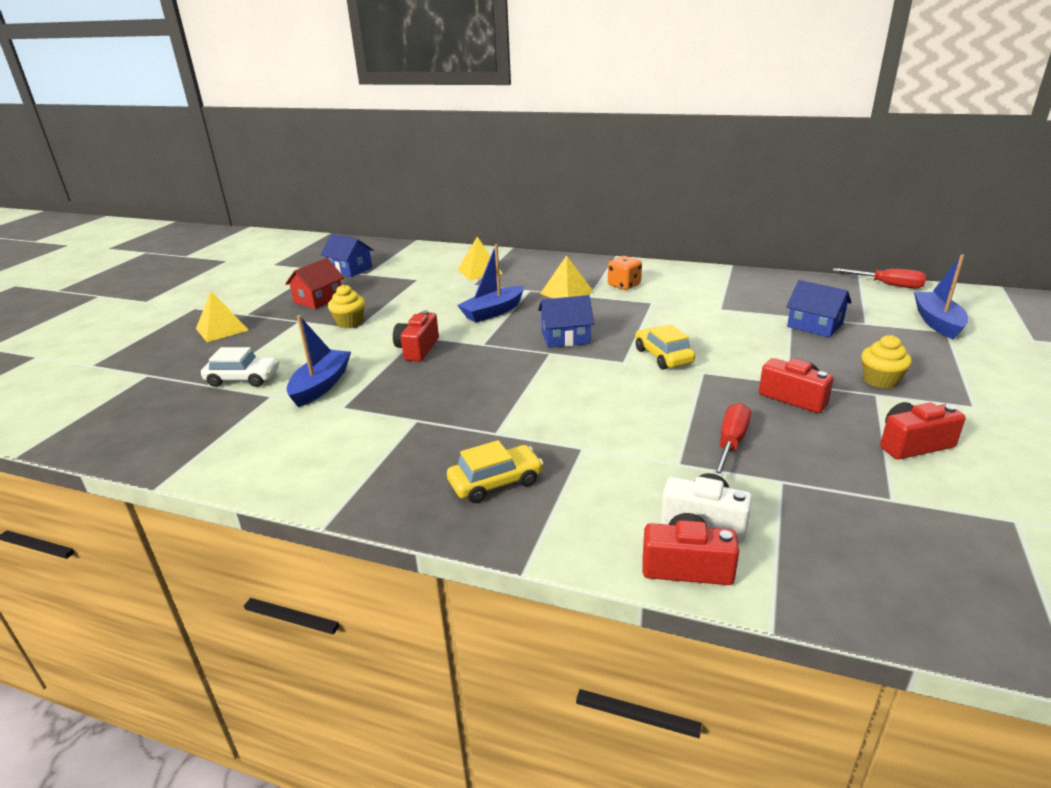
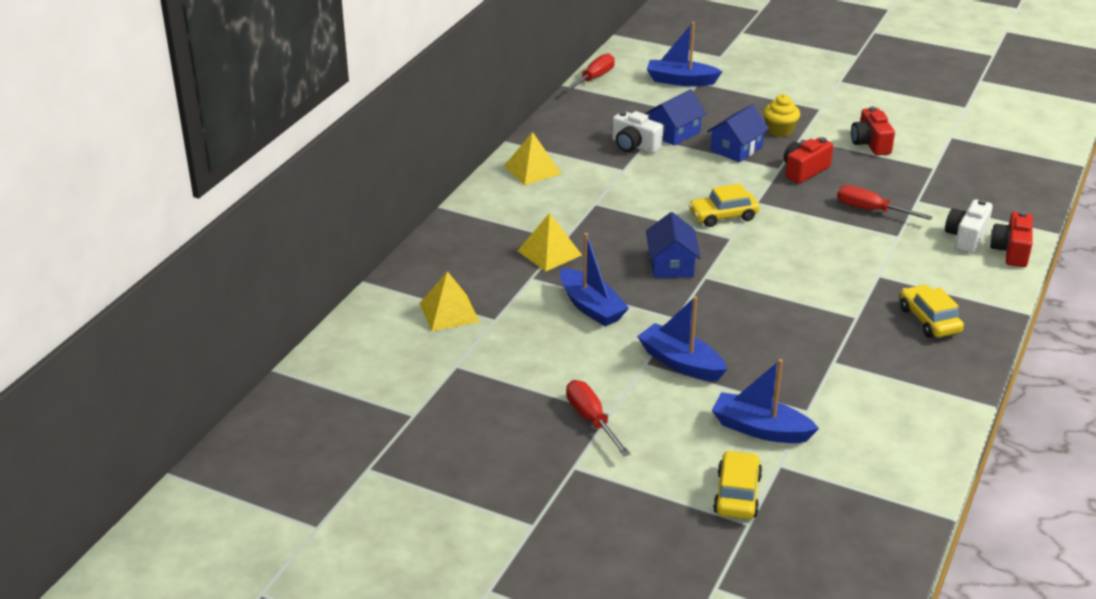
camera: 85 degrees left, 5 degrees up
yellow pyramid [196,291,249,342] -> yellow pyramid moved to [504,132,562,185]
white car [201,347,279,387] -> yellow car [713,450,762,519]
red house [285,258,344,309] -> none
blue house [321,234,374,277] -> blue house moved to [707,105,769,163]
yellow cupcake [328,284,365,328] -> red screwdriver [566,380,630,456]
red camera [393,310,439,362] -> blue boat [637,296,727,381]
orange dice [608,256,642,290] -> none
none -> white camera [612,111,663,154]

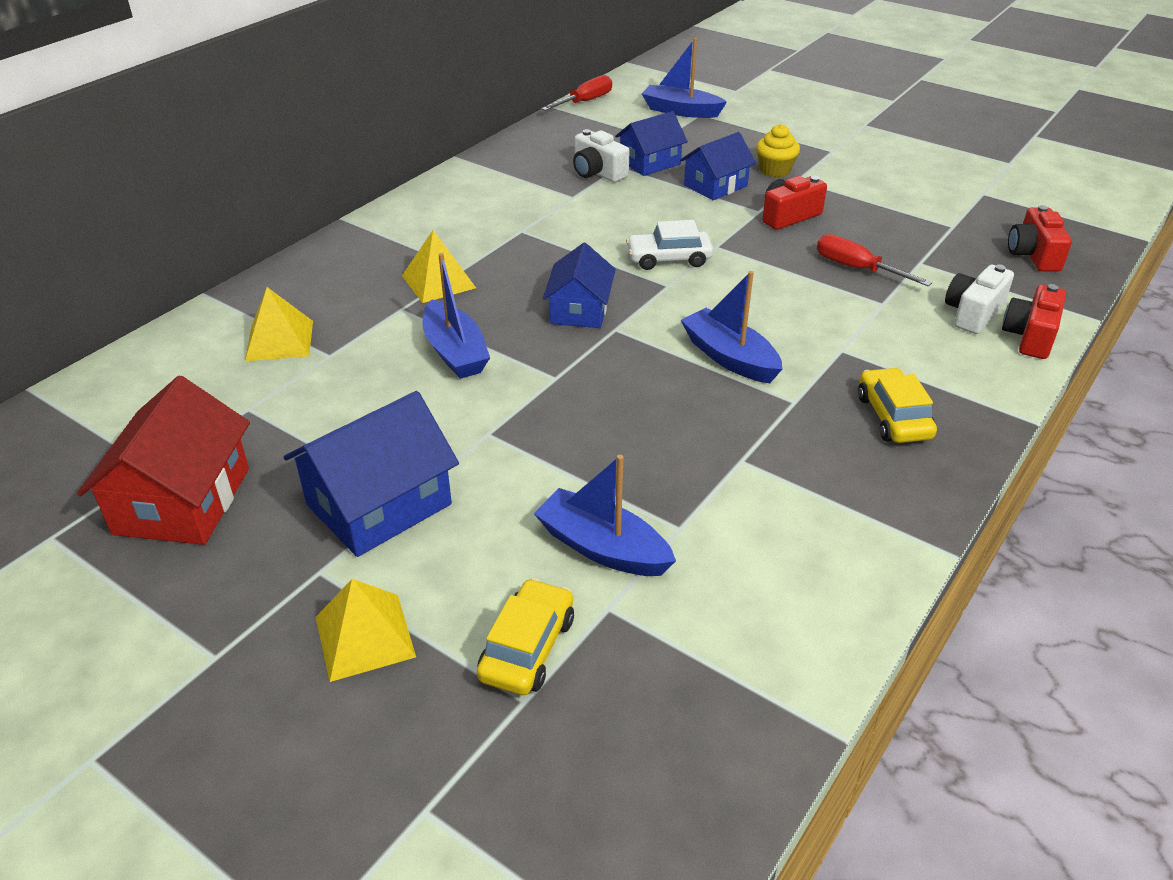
camera: 10 degrees right, 5 degrees up
yellow pyramid [504,132,562,185] -> yellow pyramid moved to [316,579,416,682]
red screwdriver [566,380,630,456] -> blue house [284,391,459,557]
blue boat [637,296,727,381] -> blue boat moved to [681,271,782,383]
yellow car [688,184,760,227] -> white car [626,220,713,270]
red camera [851,106,895,155] -> red camera moved to [1008,205,1072,272]
none -> red house [77,376,250,545]

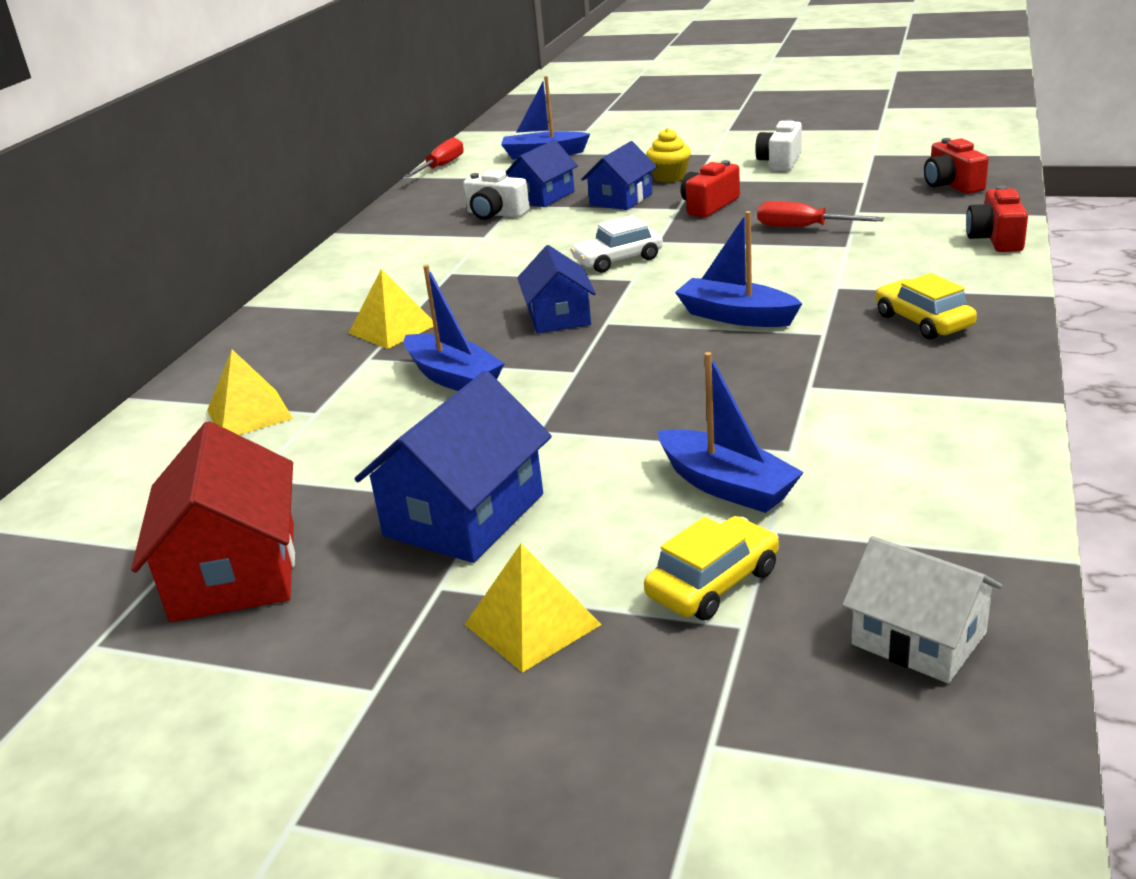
camera: 15 degrees left, 10 degrees down
yellow car [477,578,574,695] -> yellow car turned 45 degrees clockwise [644,516,779,620]
blue boat [534,455,676,576] -> blue boat turned 150 degrees counterclockwise [658,352,804,513]
white camera [945,265,1014,334] -> white camera moved to [755,119,802,171]
none -> white house [842,536,1002,683]

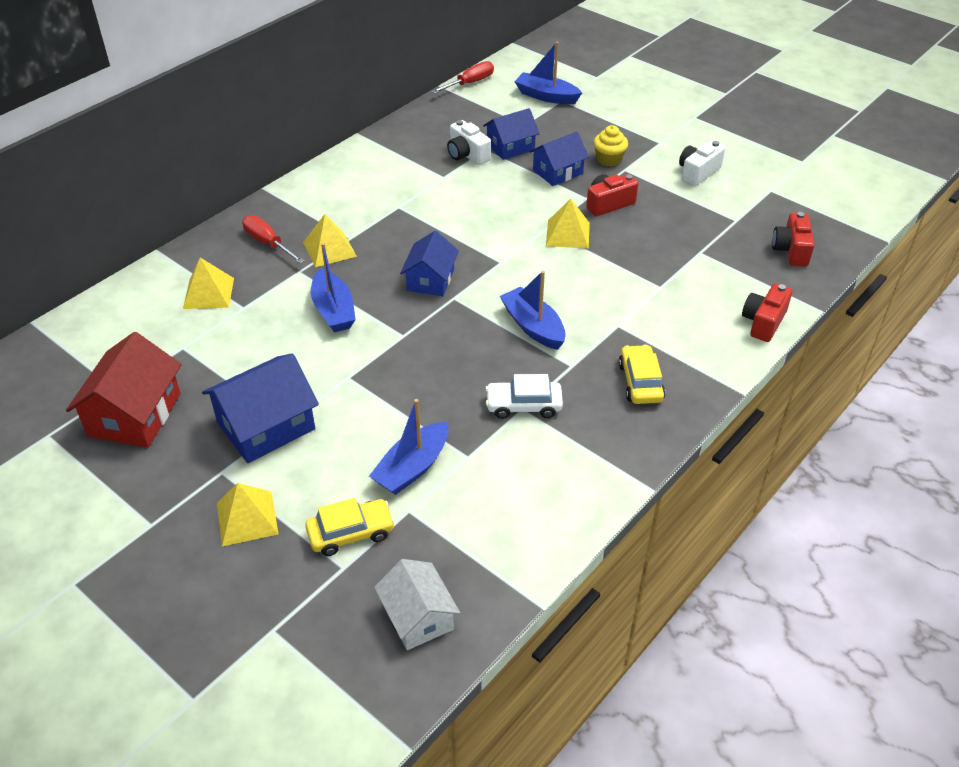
camera: 20 degrees right, 15 degrees up
white car [571,215,663,273] -> white car moved to [485,374,563,419]
blue boat [658,352,804,513] -> blue boat turned 60 degrees clockwise [369,399,449,495]
red screwdriver [757,201,884,227] -> red screwdriver moved to [242,215,305,263]
none -> yellow pyramid [546,199,590,249]

